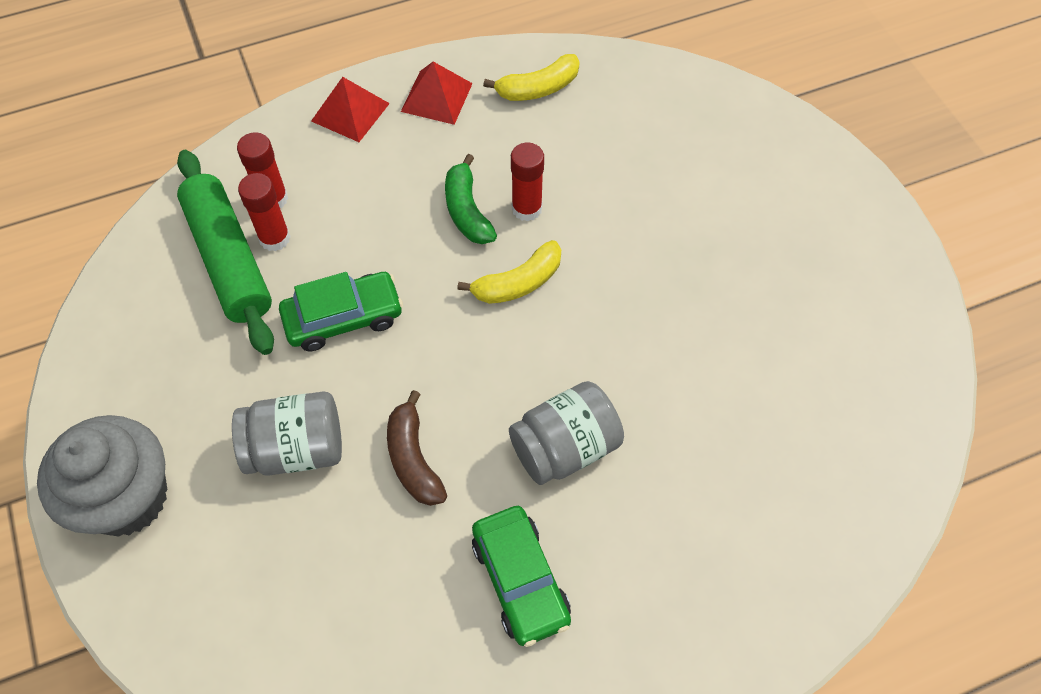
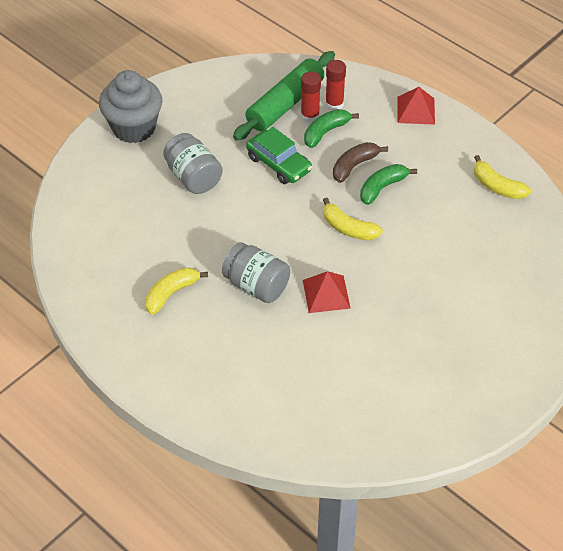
camera: 65 degrees right, 10 degrees down
brown banana [387,390,447,506] -> brown banana moved to [333,142,388,183]
red pyramid [401,62,473,125] -> red pyramid moved to [303,271,351,313]
green car [472,506,571,647] -> yellow banana [145,267,208,315]
red glue stick [511,142,544,221] -> none
none -> green banana [304,109,359,148]

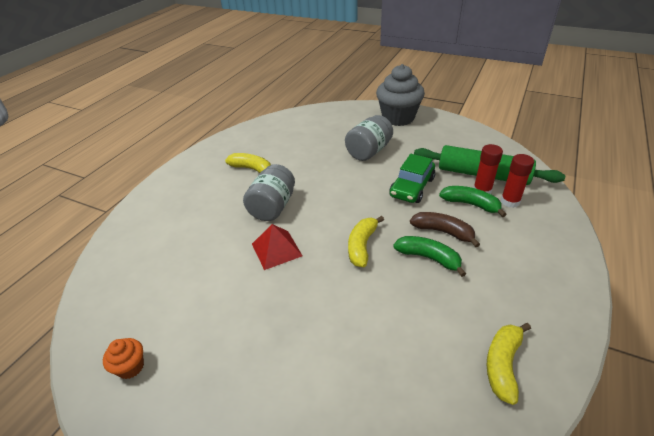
camera: 75 degrees right, 10 degrees down
red pyramid [397,87,435,125] -> none
none -> orange cupcake [103,338,144,379]

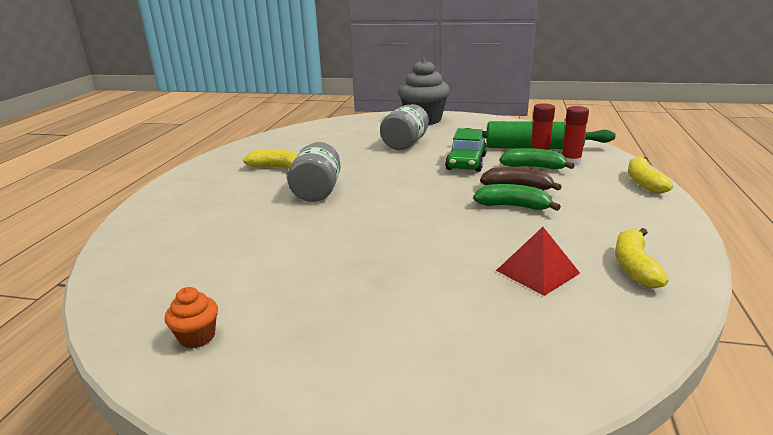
camera: 15 degrees left, 15 degrees down
red pyramid [252,224,302,270] -> red pyramid moved to [496,227,580,296]
yellow banana [348,216,384,267] -> yellow banana moved to [628,156,673,194]

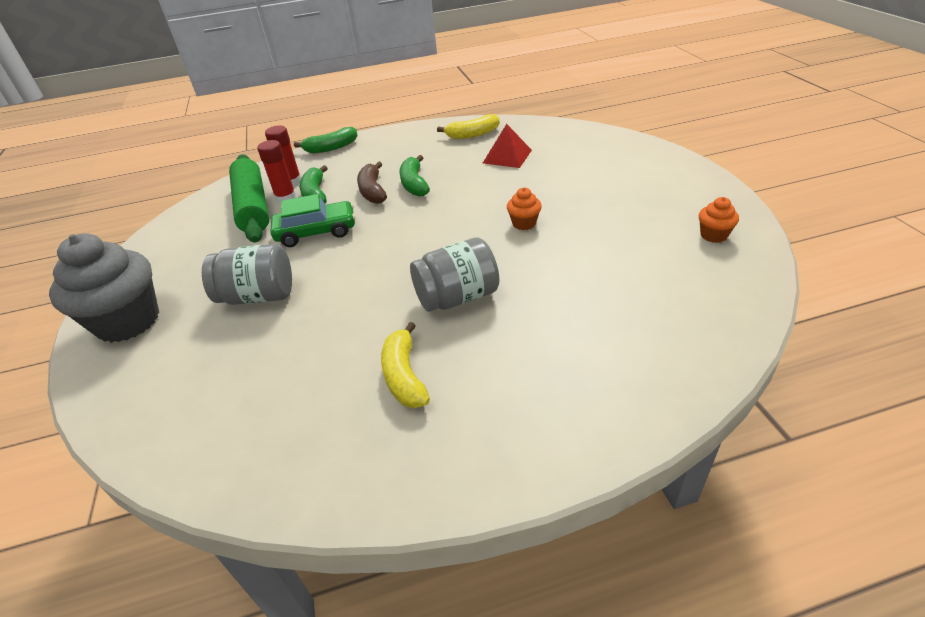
camera: 115 degrees left, 15 degrees up
yellow banana [628,156,673,194] -> green banana [294,127,358,154]
none -> orange cupcake [507,188,542,230]

